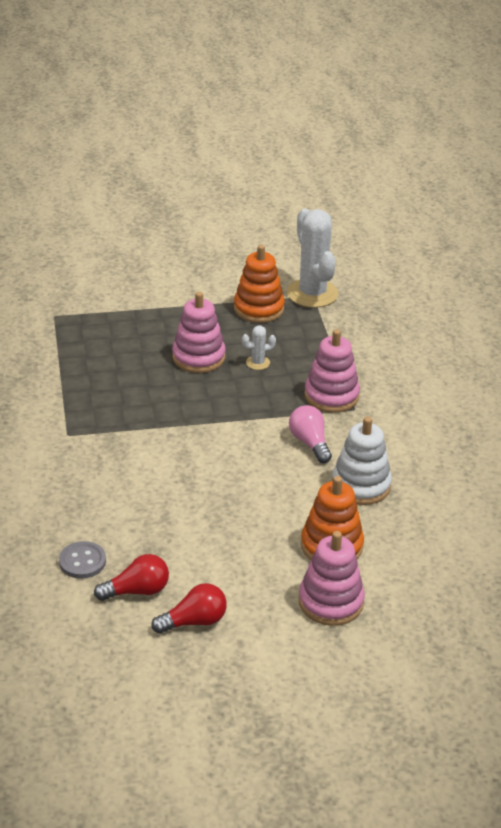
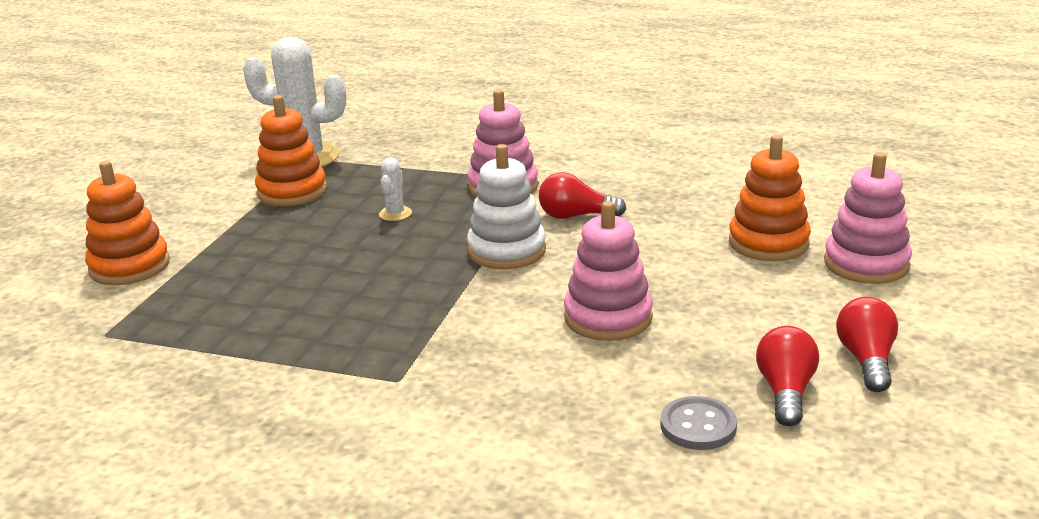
camera: 60 degrees left, 10 degrees down
pink stacking toy [172,292,226,373] -> pink stacking toy moved to [564,201,653,341]
pink light bulb [289,405,332,463] -> red light bulb [539,172,626,219]
white stacking toy [332,417,392,505] -> white stacking toy moved to [467,144,546,269]
none -> orange stacking toy [85,161,170,285]

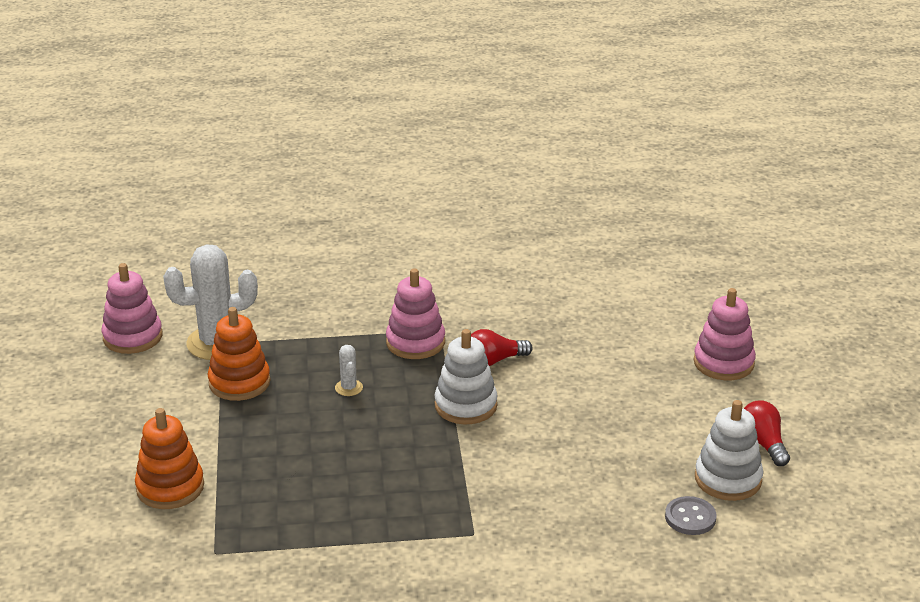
camera: 25 degrees left, 5 degrees up
pink stacking toy [564,201,653,341] -> pink stacking toy moved to [102,263,163,354]
orange stacking toy [729,135,811,261] -> none
red light bulb [756,326,819,426] -> white stacking toy [695,400,763,501]

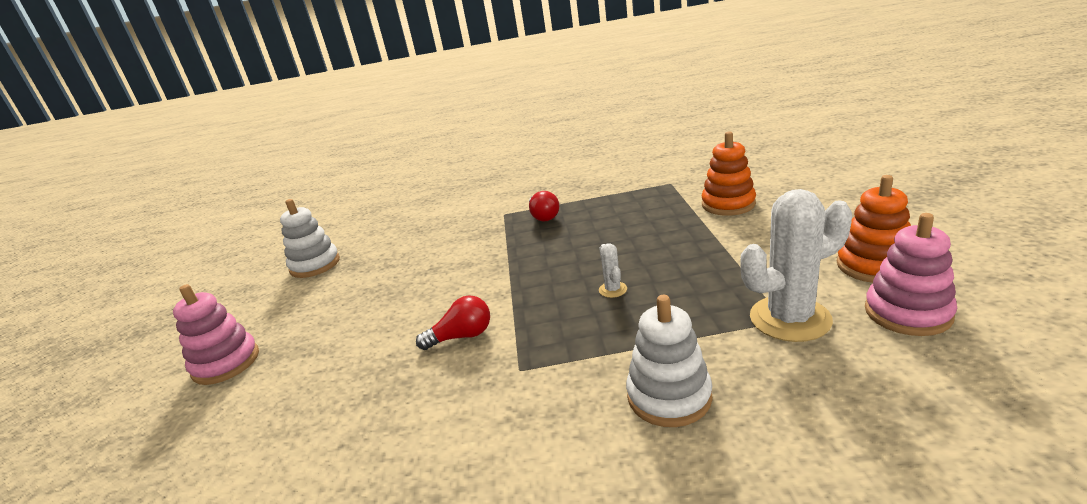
camera: 175 degrees left, 5 degrees down
orange stacking toy [208,307,271,401] -> orange stacking toy moved to [837,175,911,283]
pink stacking toy [386,268,445,359] -> none
white stacking toy [435,329,498,424] -> white stacking toy moved to [626,295,713,427]
grey button [665,496,716,535] -> none
red light bulb [744,400,790,466] -> red light bulb moved to [529,191,559,222]

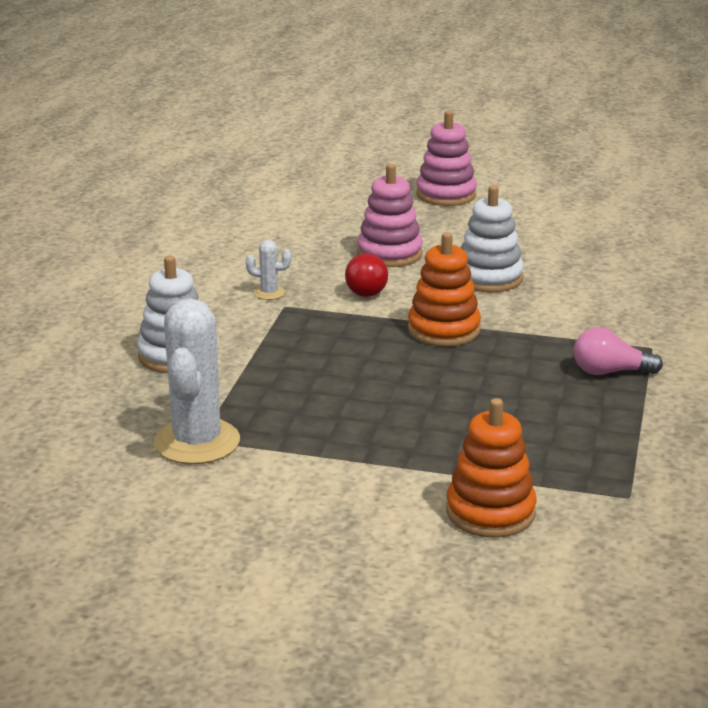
camera: 105 degrees right, 0 degrees up
white stacking toy [280,199,340,278] -> white stacking toy moved to [461,185,524,292]
red light bulb [529,191,559,222] -> pink light bulb [574,327,663,375]
white cactus [599,243,627,298] -> white cactus moved to [246,240,291,300]
orange stacking toy [837,175,911,283] -> orange stacking toy moved to [408,232,481,347]
pink stacking toy [865,213,957,336] -> pink stacking toy moved to [357,164,423,267]

